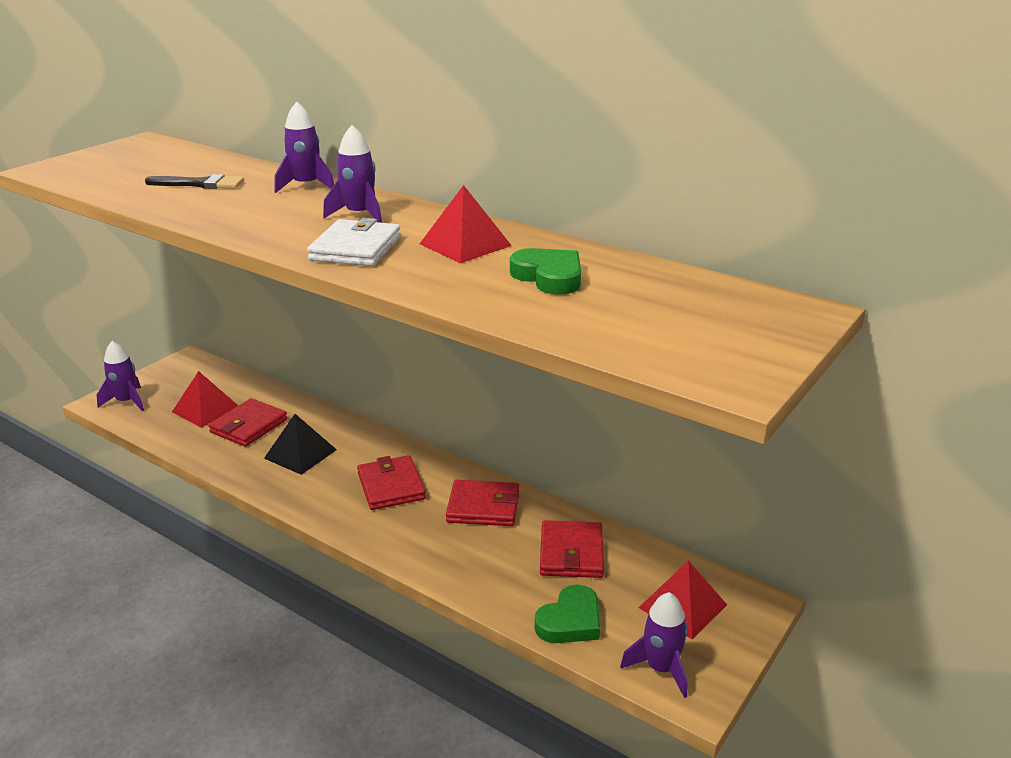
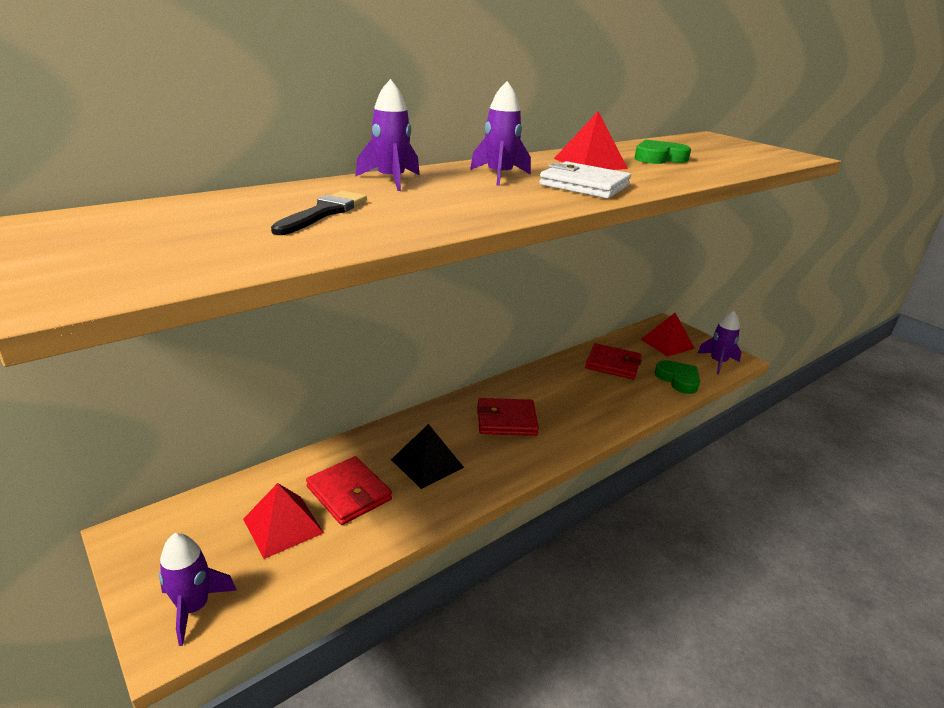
camera: 75 degrees left, 0 degrees up
red wallet [446,480,519,526] -> none

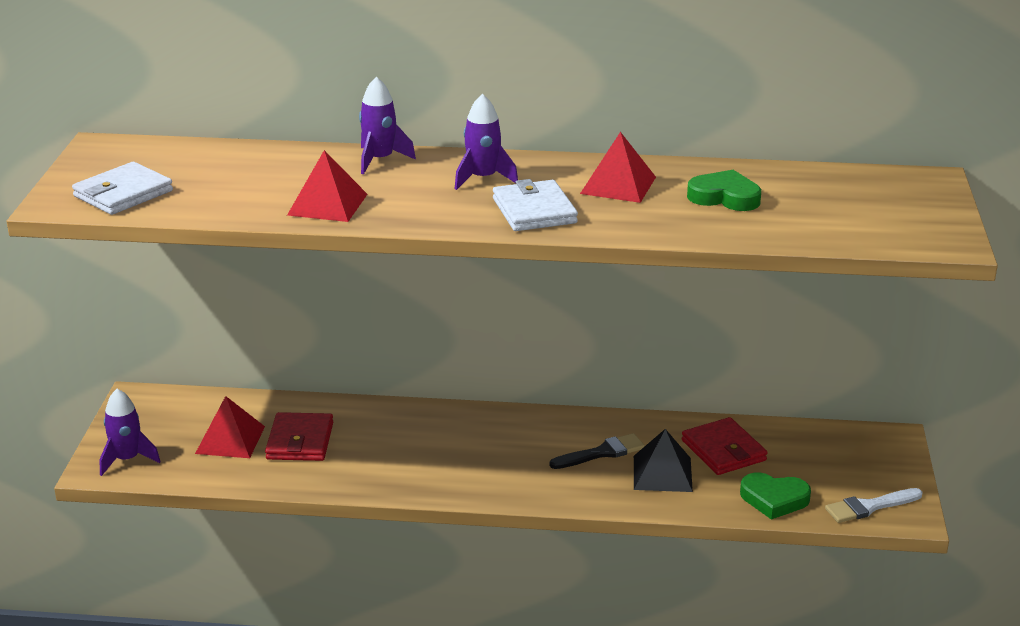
camera: 45 degrees right, 0 degrees up
black brush [271,191,367,235] -> black brush moved to [549,433,645,469]
black pyramid [391,424,464,489] -> black pyramid moved to [634,429,693,492]
red wallet [477,398,539,436] -> none
red pyramid [641,313,695,357] -> red pyramid moved to [287,150,367,222]
green heart [654,360,700,394] -> green heart turned 90 degrees clockwise [740,473,811,520]
purple rocket [697,311,741,374] -> white brush [825,488,923,523]
none -> white wallet [72,162,173,215]

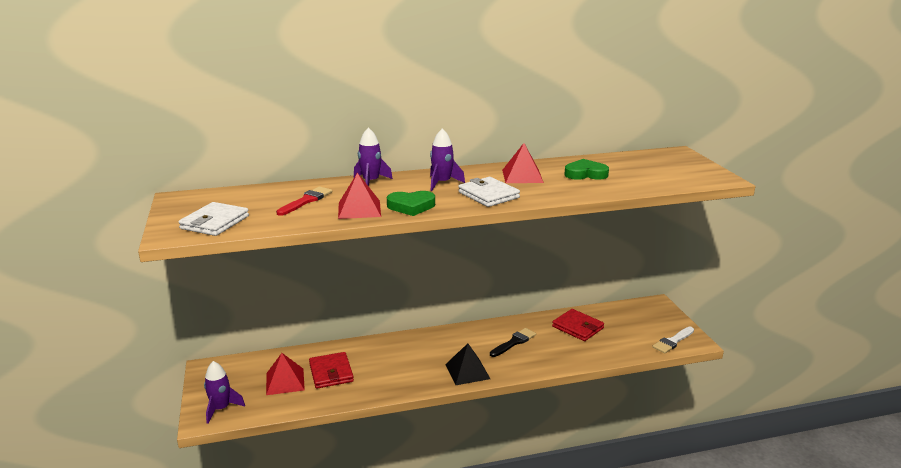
camera: 20 degrees left, 5 degrees down
black pyramid [634,429,693,492] -> black pyramid moved to [445,343,490,385]
green heart [740,473,811,520] -> green heart moved to [387,191,435,216]
none -> red brush [276,187,332,216]

